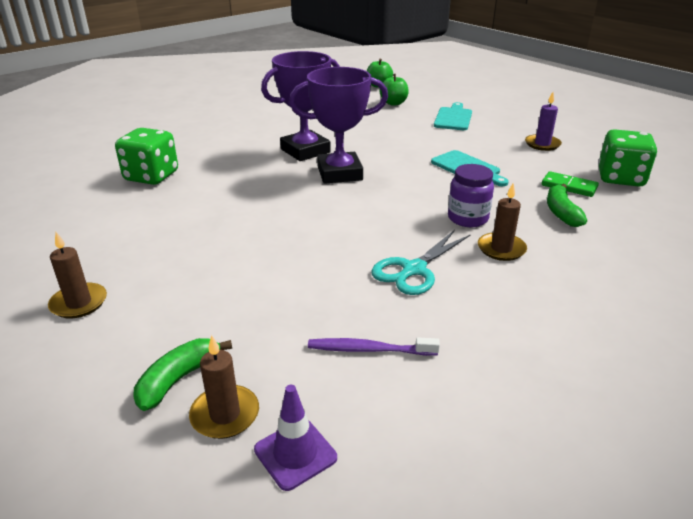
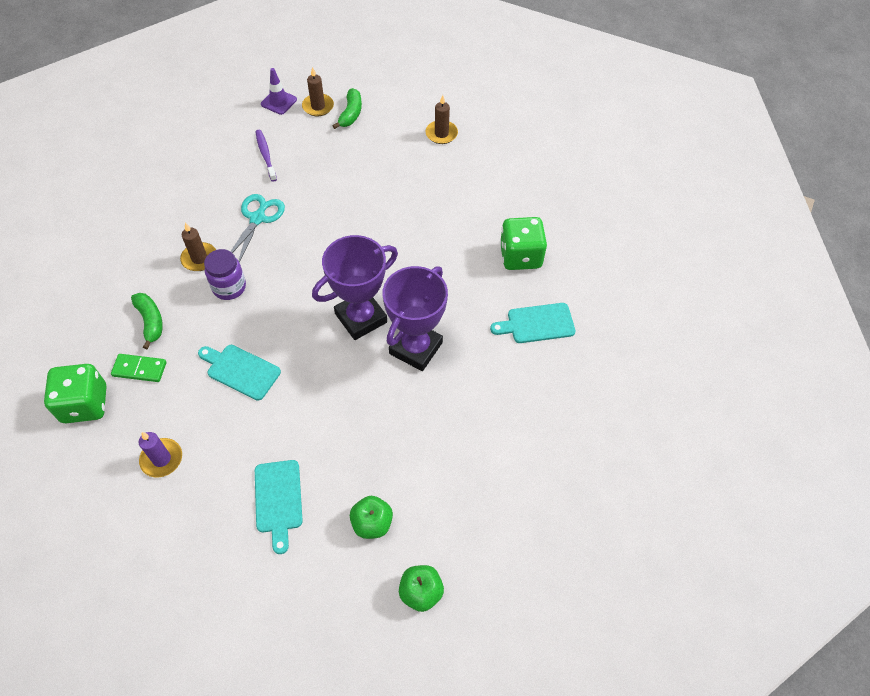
camera: 155 degrees right, 25 degrees up
purple toothbrush [308,337,440,356] -> purple toothbrush turned 90 degrees counterclockwise [255,130,277,182]
none -> turquoise cutting board [490,303,576,343]

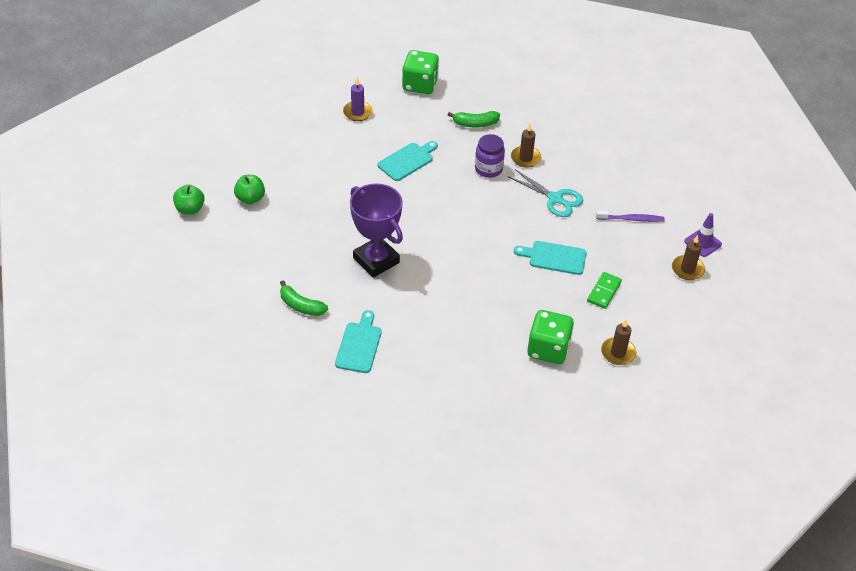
camera: 110 degrees right, 10 degrees down
green domino [111,354,166,382] -> green domino moved to [587,272,622,309]
turquoise cutting board [255,460,303,554] -> turquoise cutting board moved to [514,241,587,275]
purple trophy [312,235,398,340] -> none
green banana [332,88,362,129] -> green banana moved to [280,280,328,316]
green dice [500,217,547,270] -> green dice moved to [527,310,574,364]

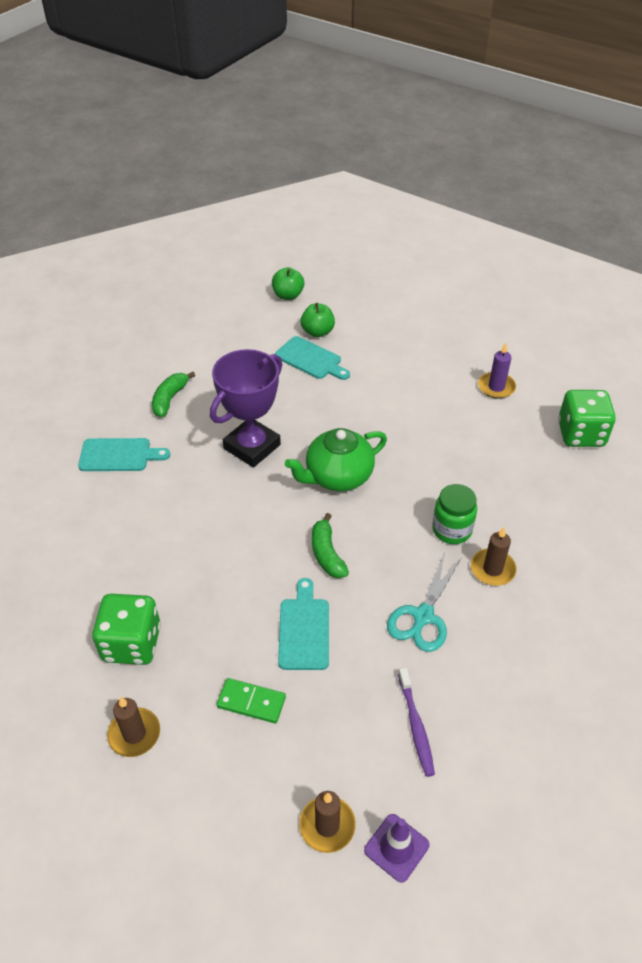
camera: 80 degrees right, 0 degrees up
turquoise cutting board [378,141,438,181] -> turquoise cutting board moved to [275,336,350,380]
green banana [448,111,500,127] -> green banana moved to [312,513,349,578]
purple jar [475,134,505,178] -> green jar [432,484,477,544]
none -> green teapot [285,428,387,491]

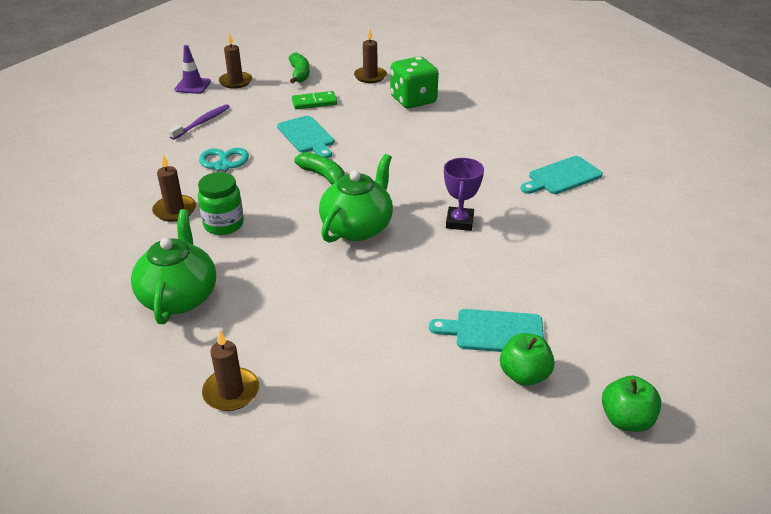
camera: 150 degrees right, 10 degrees down
green banana [152,372,195,417] -> green banana moved to [289,52,310,83]
purple trophy [210,349,282,468] -> purple trophy [444,158,484,231], size x0.58
purple toothbrush [398,668,435,777] -> purple toothbrush turned 75 degrees clockwise [169,104,230,140]
purple candle [478,343,516,399] -> brown candle [202,330,259,411]
green dice [558,390,616,447] -> none
none -> green teapot [131,209,216,324]

